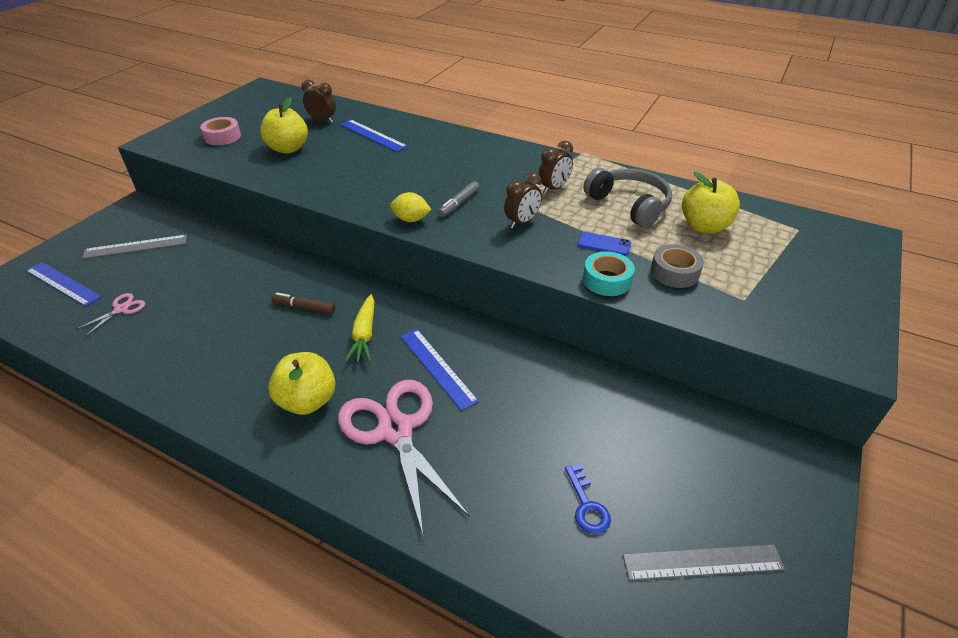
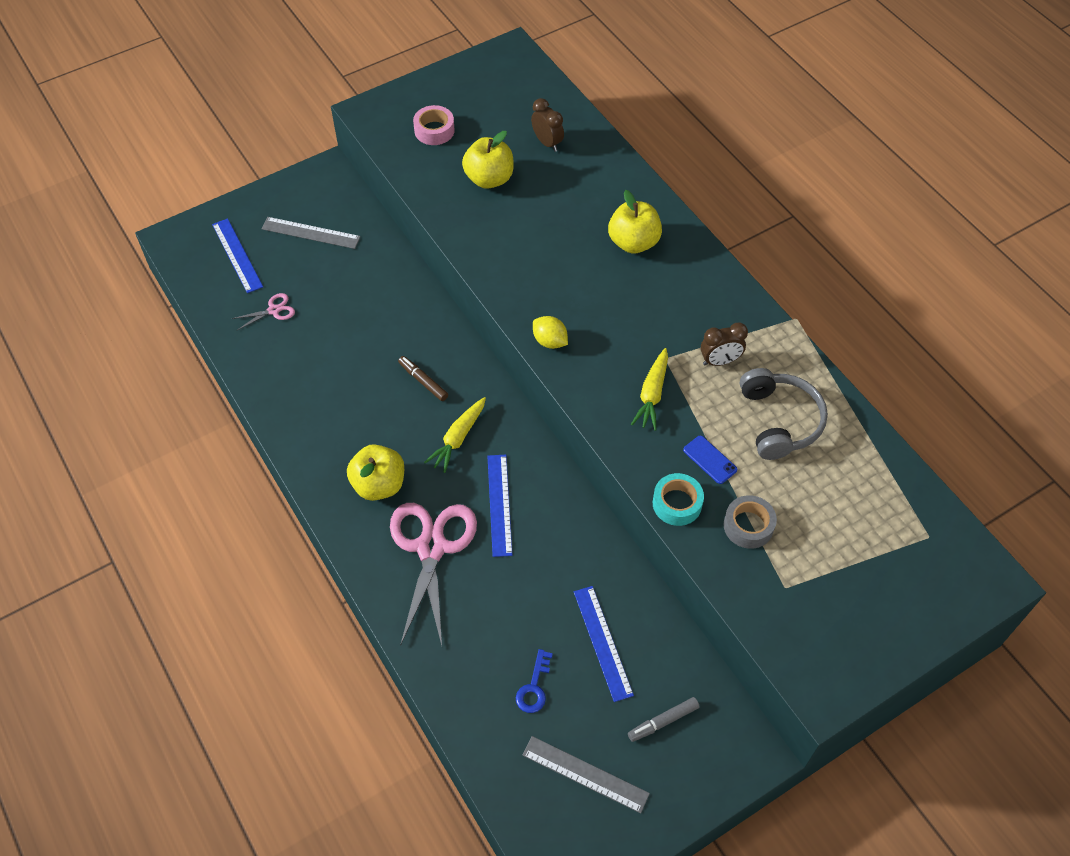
camera: 30 degrees right, 15 degrees up
blue ruler [340,120,408,152] -> blue ruler moved to [574,586,634,702]
grey marker [438,181,479,217] -> grey marker moved to [628,697,700,742]
brown clock [504,172,542,229] -> yellow carrot [631,348,668,430]
yellow apple [682,172,740,234] -> yellow apple moved to [608,190,662,254]

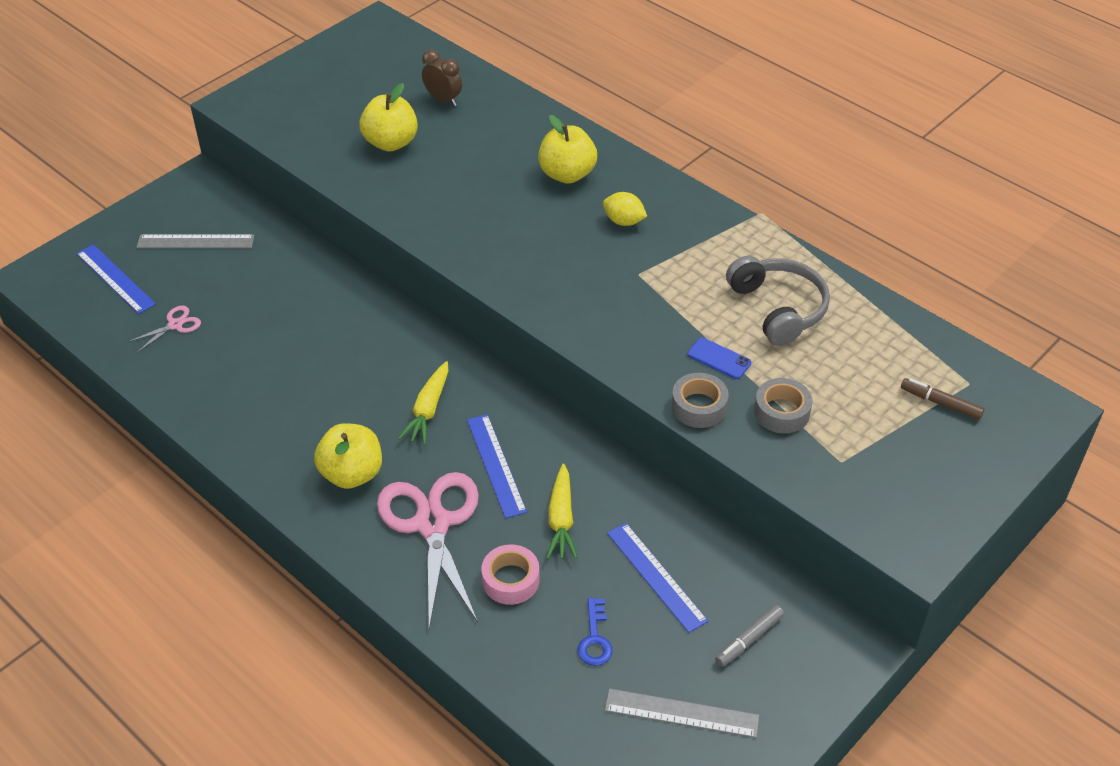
camera: 15 degrees left, 10 degrees down
brown marker [398,356,448,401] -> brown marker moved to [901,378,984,420]
pink tape [413,105,455,145] -> pink tape moved to [481,544,540,605]
yellow lemon [533,316,568,349] -> yellow lemon moved to [603,192,647,226]
yellow carrot [631,348,668,430] -> yellow carrot moved to [546,464,578,559]
turquoise tape [653,473,704,526] -> grey tape [671,373,729,428]
brown clock [701,323,748,366] -> none

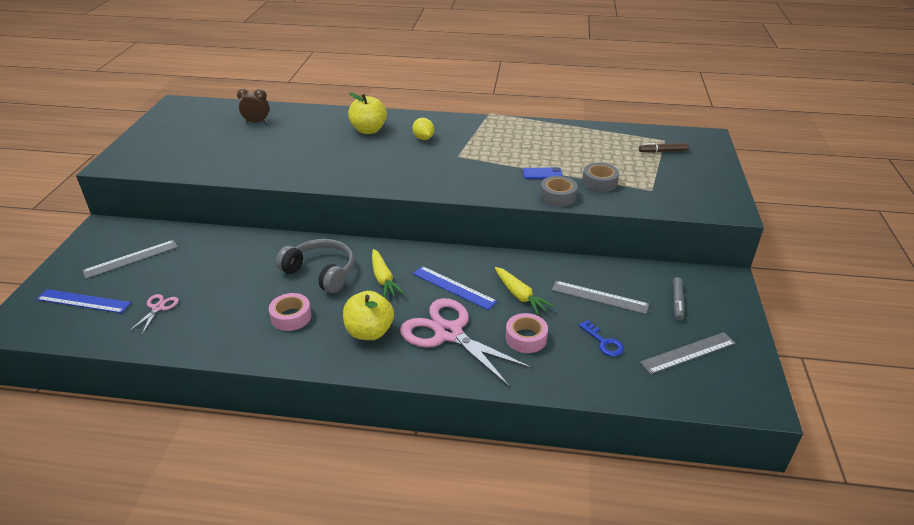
camera: 35 degrees left, 10 degrees down
yellow apple [359,83,418,152] -> none
yellow lemon [603,192,647,226] -> yellow lemon turned 75 degrees clockwise [412,118,434,140]
blue ruler [607,523,708,633] -> grey ruler [552,281,649,314]
grey headphones [726,256,830,346] -> grey headphones moved to [276,239,354,293]
none -> pink tape [269,293,311,331]

